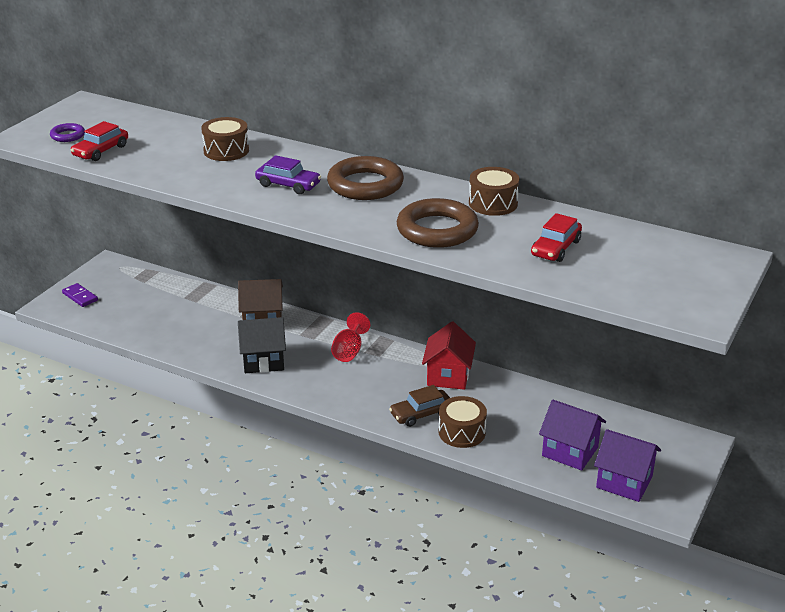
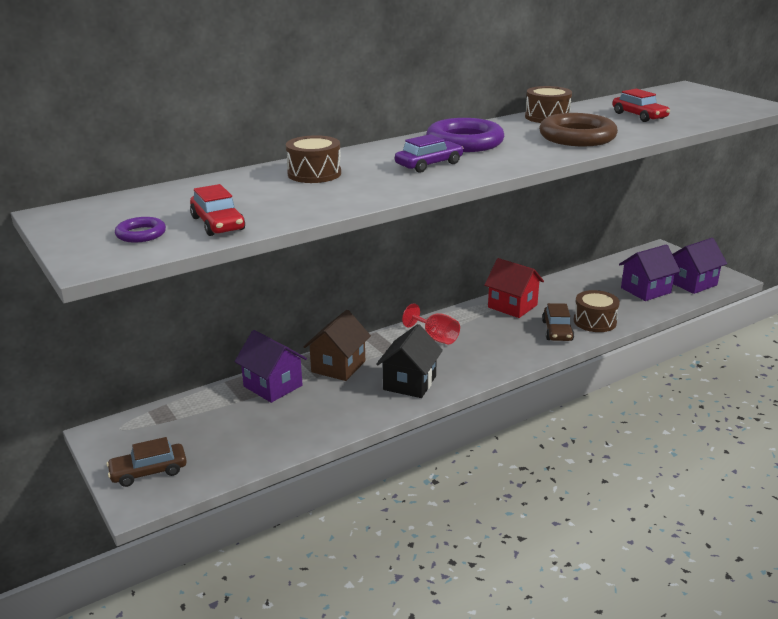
camera: 60 degrees left, 5 degrees down
purple domino [62,283,98,307] -> brown car [106,437,187,487]
brown ring [327,156,404,200] -> purple ring [426,118,504,152]
none -> purple house [234,330,307,403]

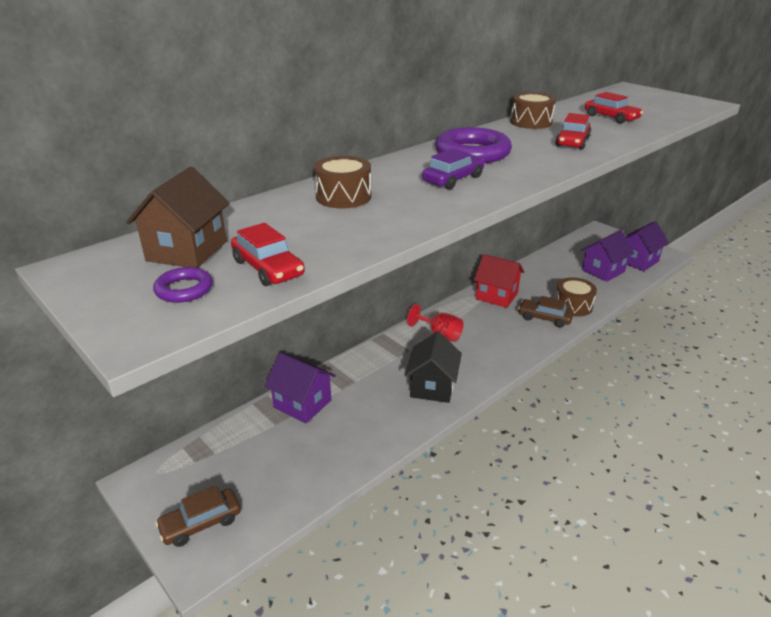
camera: 10 degrees left, 5 degrees up
brown house [304,310,371,381] -> brown house moved to [126,167,230,268]
brown ring [539,113,618,146] -> red car [555,113,591,149]
brown car [542,303,574,341] -> brown car turned 120 degrees clockwise [518,296,574,328]

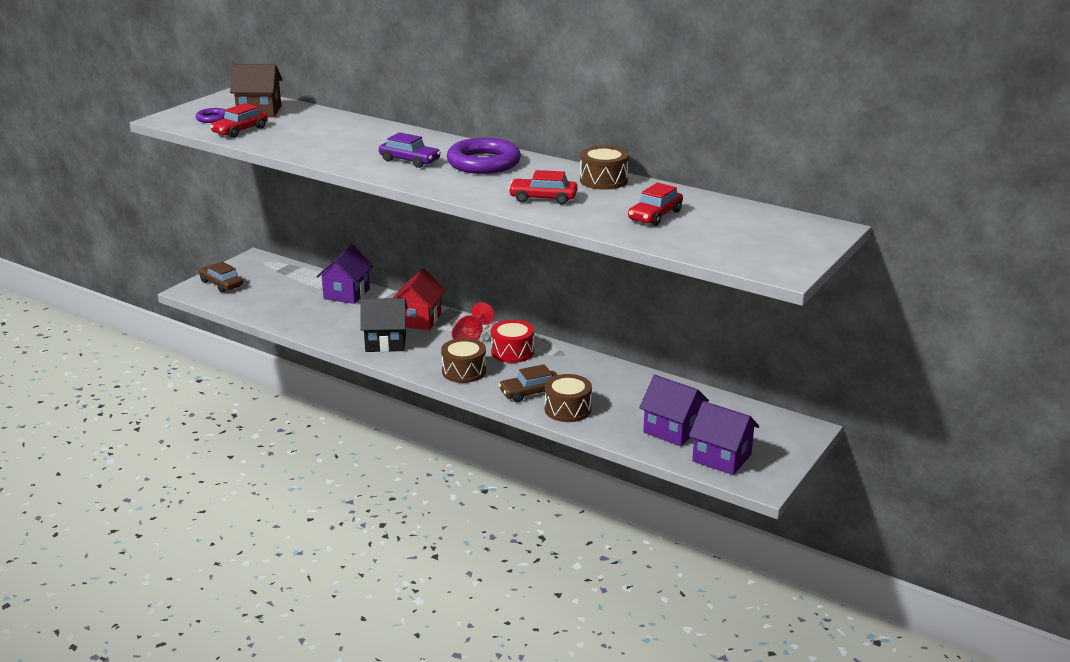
camera: 75 degrees right, 5 degrees down
brown drum [314,156,371,208] -> brown drum moved to [441,338,486,383]
red house [474,254,524,308] -> red house moved to [393,268,446,330]
brown car [518,296,574,328] -> brown car turned 120 degrees counterclockwise [498,364,558,402]
none -> red drum [491,320,534,363]

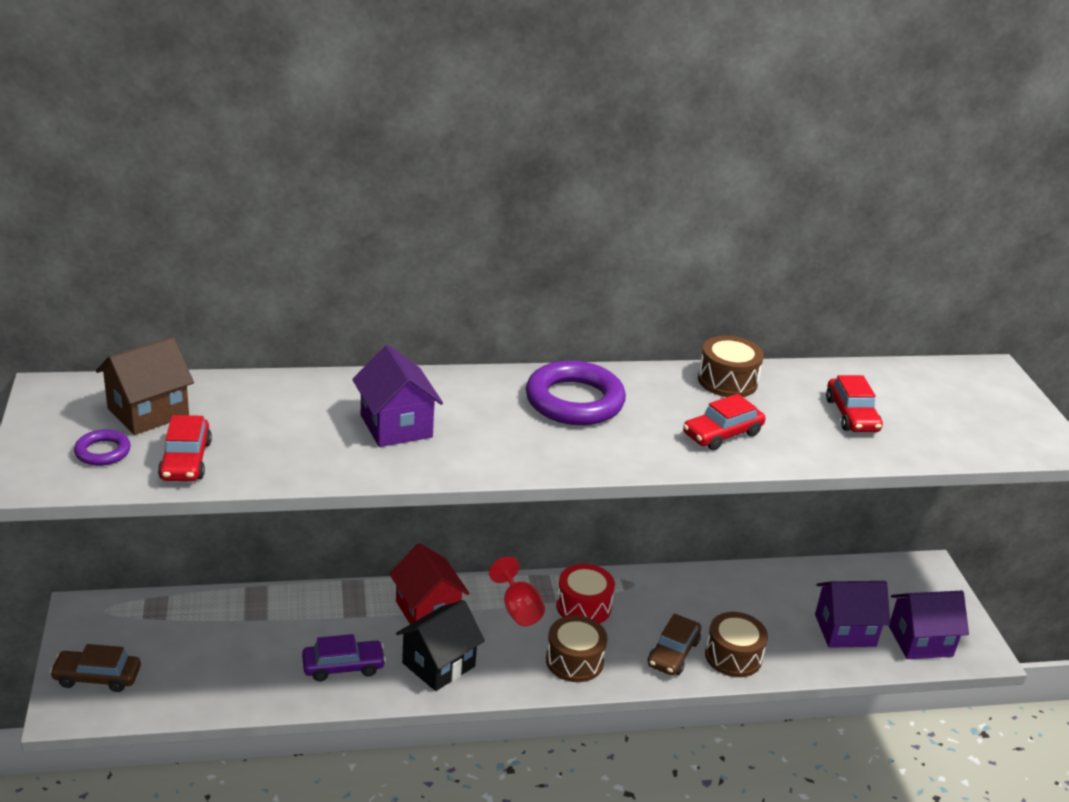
camera: 45 degrees left, 5 degrees up
purple house [316,245,373,304] -> purple house moved to [352,345,443,447]
purple car [379,132,441,168] -> purple car moved to [302,634,386,681]

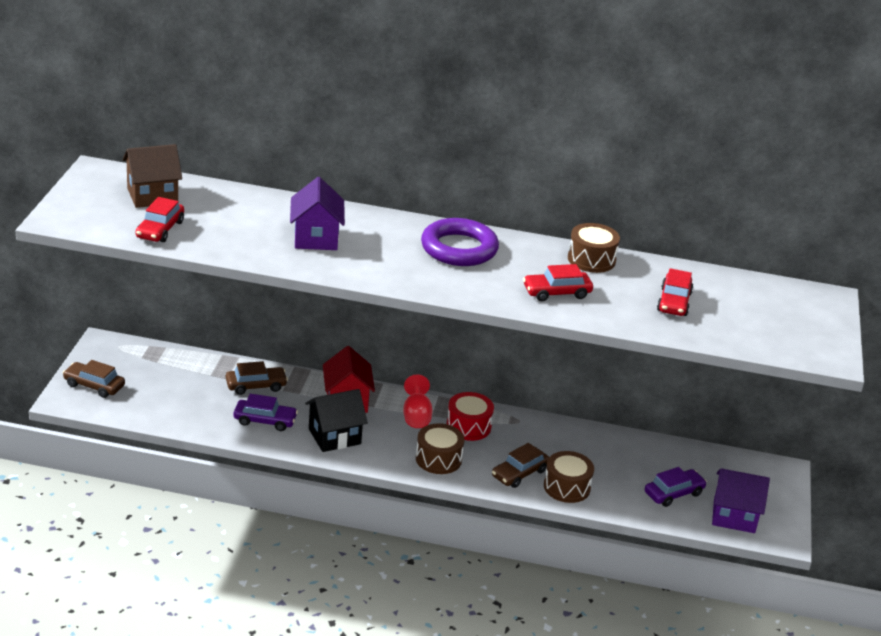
camera: 20 degrees right, 0 degrees up
purple ring [74,429,131,466] -> none
purple house [815,581,890,648] -> purple car [645,467,707,507]
none -> brown car [226,361,288,395]

